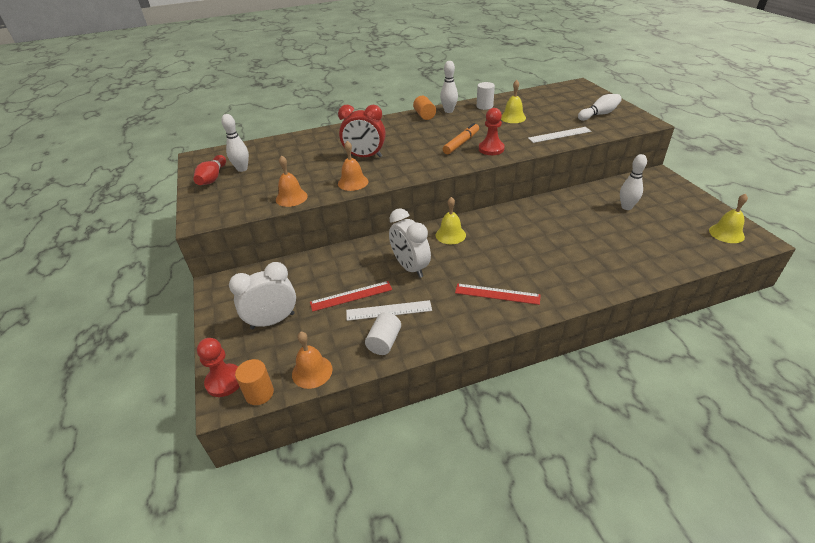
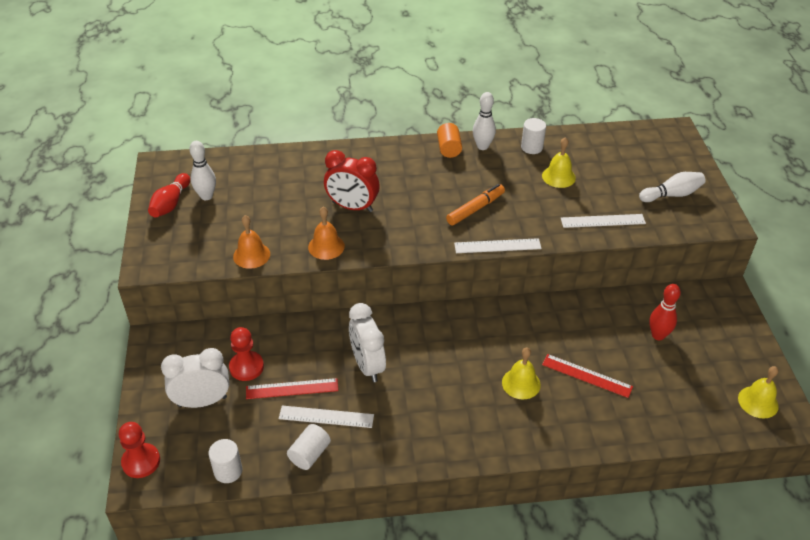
camera: 10 degrees right, 5 degrees up
orange cylinder [235,359,274,405] -> none
orange bell [292,332,333,389] -> white cylinder [208,439,243,483]
yellow bell [436,197,466,244] -> yellow bell moved to [502,347,541,399]
red ruler [455,284,541,305] -> red ruler moved to [542,354,633,398]
red pawn [479,108,505,155] -> red pawn moved to [229,327,264,381]
white bowling pin [620,154,647,210] -> red bowling pin [649,284,681,340]
none -> white ruler [454,238,542,253]

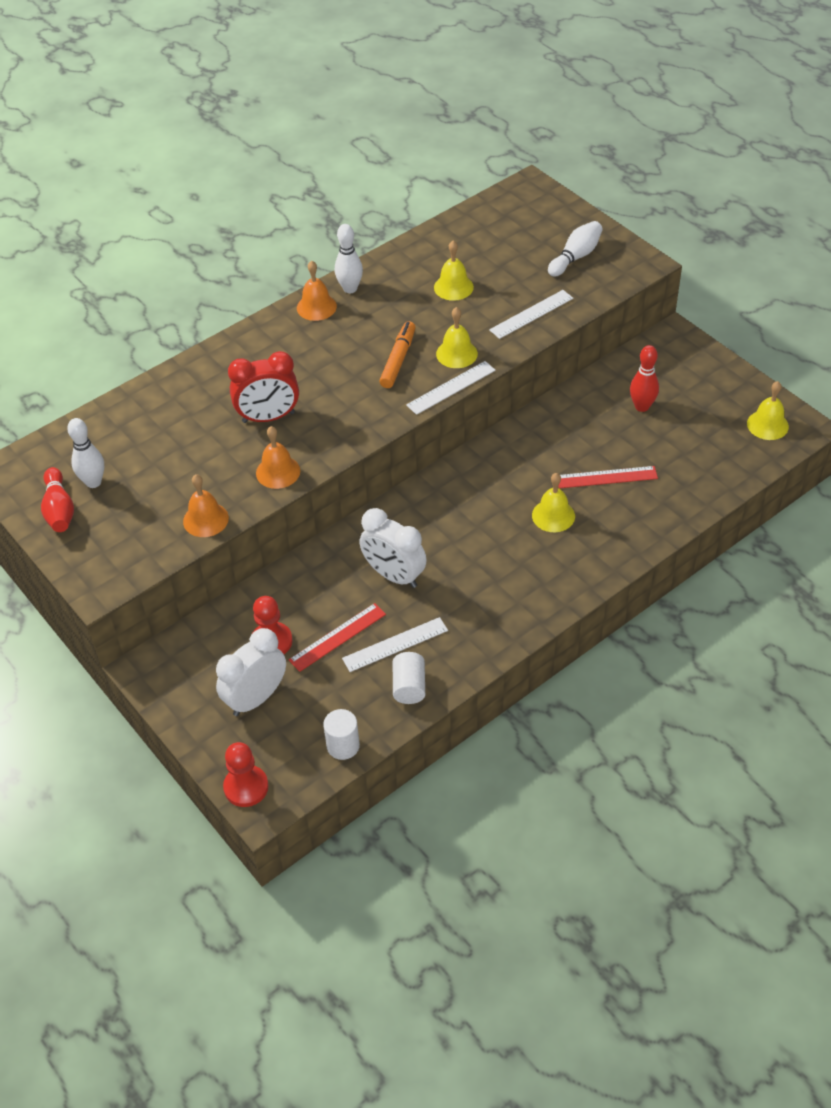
camera: 30 degrees left, 5 degrees up
orange cylinder [437,123,462,158] -> orange bell [297,260,337,321]
white cylinder [521,118,546,154] -> none
none -> yellow bell [436,307,478,368]

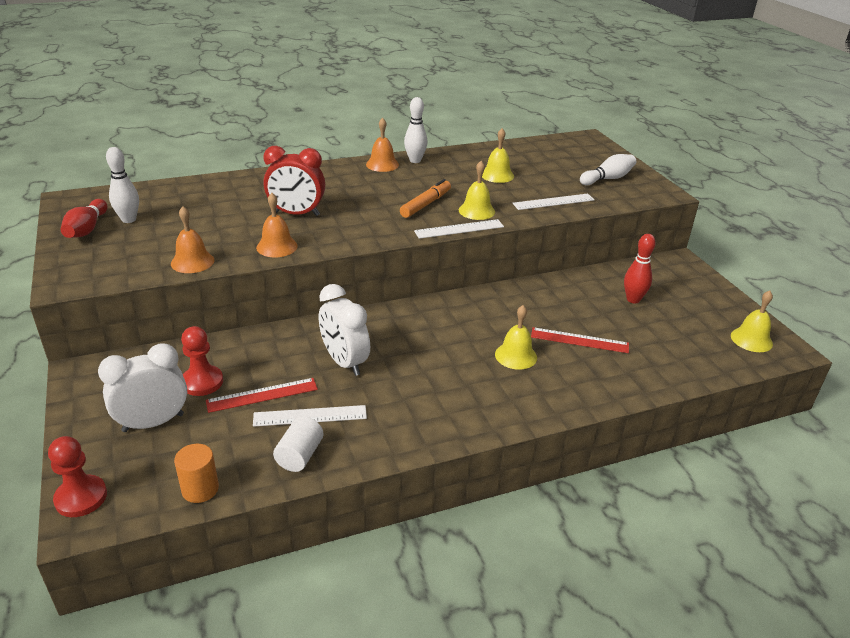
camera: 15 degrees right, 15 degrees down
white cylinder [323,709,360,760] -> orange cylinder [174,444,219,503]

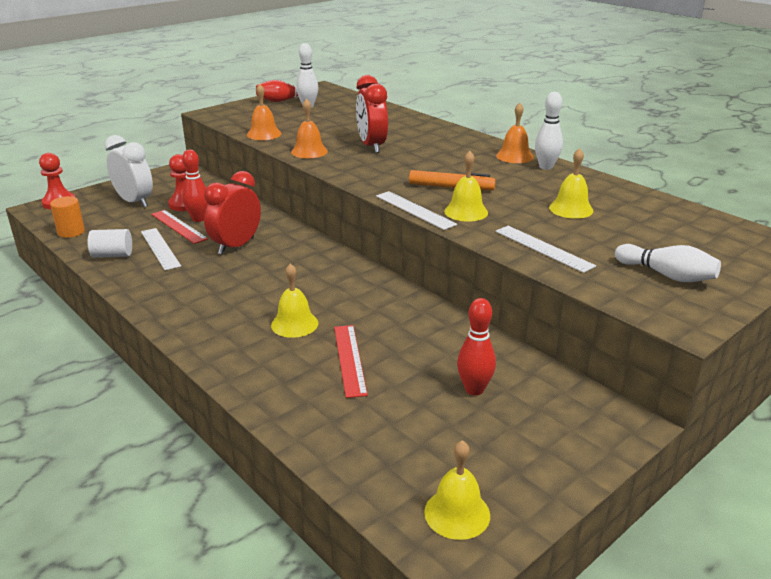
camera: 70 degrees right, 5 degrees down
white clock [319,284,370,376] -> red clock [204,171,261,255]
none -> red bowling pin [182,149,207,222]

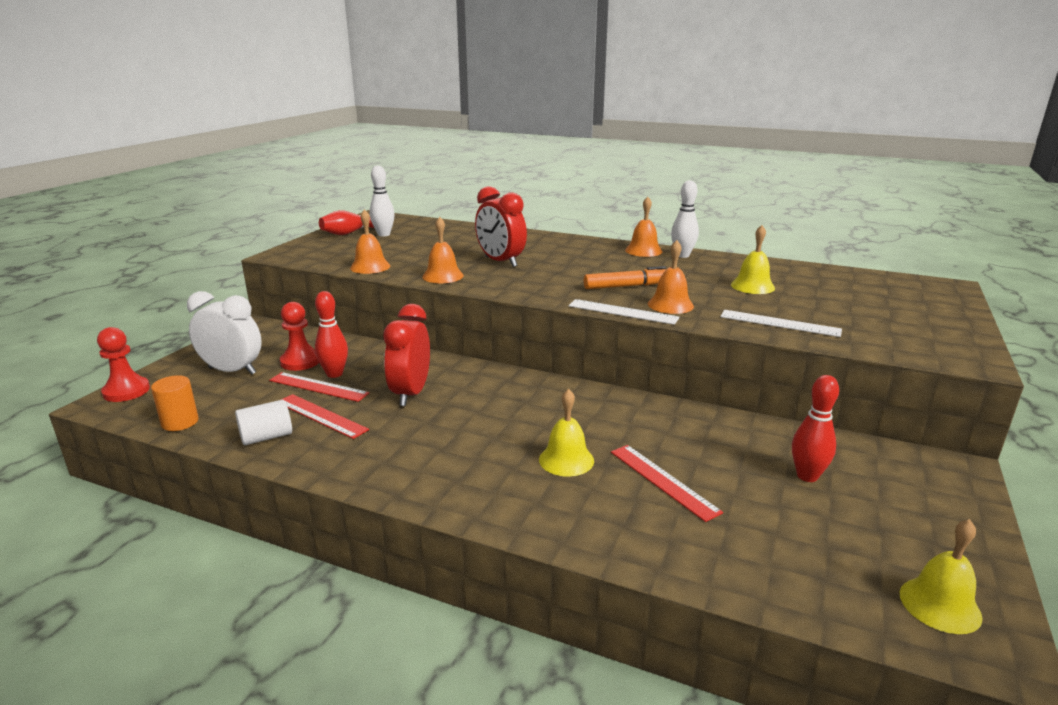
camera: 25 degrees left, 5 degrees down
white ruler [141,228,181,270] -> red ruler [281,394,369,439]
yellow bell [444,151,488,222] -> orange bell [648,240,694,314]
white bowling pin [615,244,721,282] -> none

